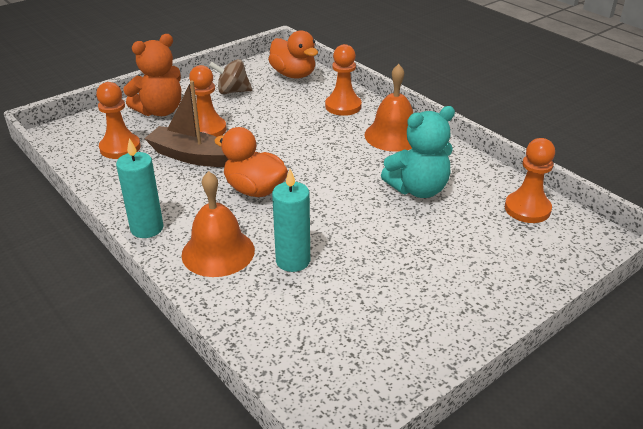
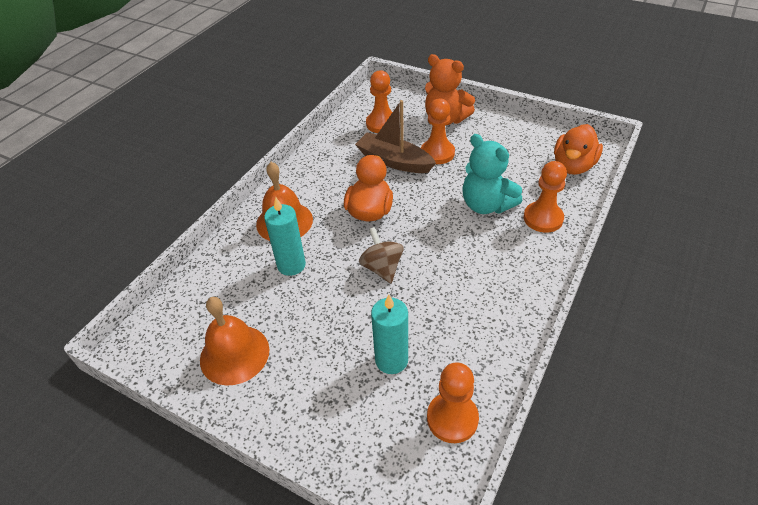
camera: 70 degrees right, 10 degrees up
turquoise candle [116,138,164,238] -> turquoise candle moved to [371,295,408,374]
brown boat [144,81,228,167] -> brown boat turned 60 degrees counterclockwise [355,100,436,173]
brown spinning top [209,59,252,94] -> brown spinning top moved to [359,227,404,283]
orange bell [364,64,413,152] -> orange bell moved to [200,297,269,386]
turquoise teddy bear [381,106,455,198] -> turquoise teddy bear moved to [462,134,522,214]

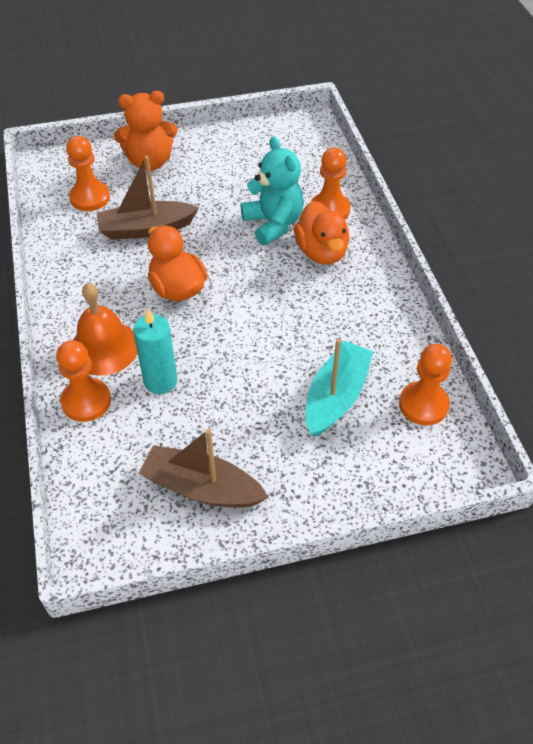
camera: 45 degrees left, 5 degrees up
orange bell [200,297,269,386] -> brown boat [139,429,269,508]
brown spinning top [359,227,404,283] -> none
turquoise candle [371,295,408,374] -> turquoise boat [306,339,374,437]
orange pawn [421,99,455,164] -> orange pawn moved to [56,340,111,422]
turquoise teddy bear [462,134,522,214] -> turquoise teddy bear turned 120 degrees counterclockwise [241,136,304,245]
orange duck [554,124,603,175] -> orange duck moved to [294,201,350,265]

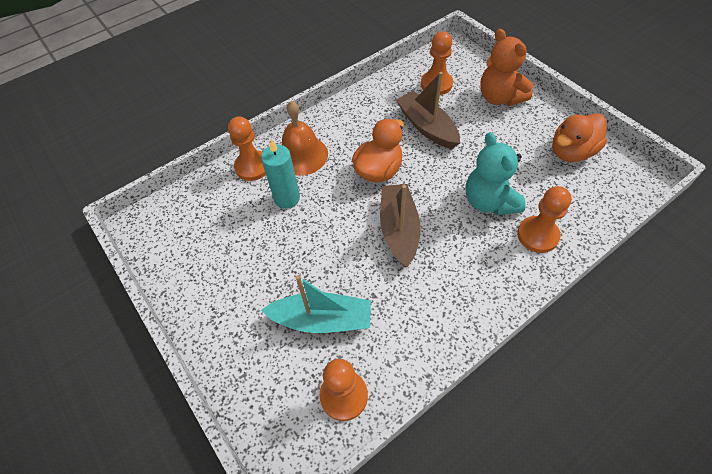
camera: 70 degrees right, 5 degrees up
brown boat [139,429,269,508] -> brown boat moved to [380,184,421,267]
turquoise teddy bear [241,136,304,245] -> turquoise teddy bear turned 120 degrees clockwise [466,132,526,215]
orange duck [294,201,350,265] -> orange duck moved to [552,113,607,162]

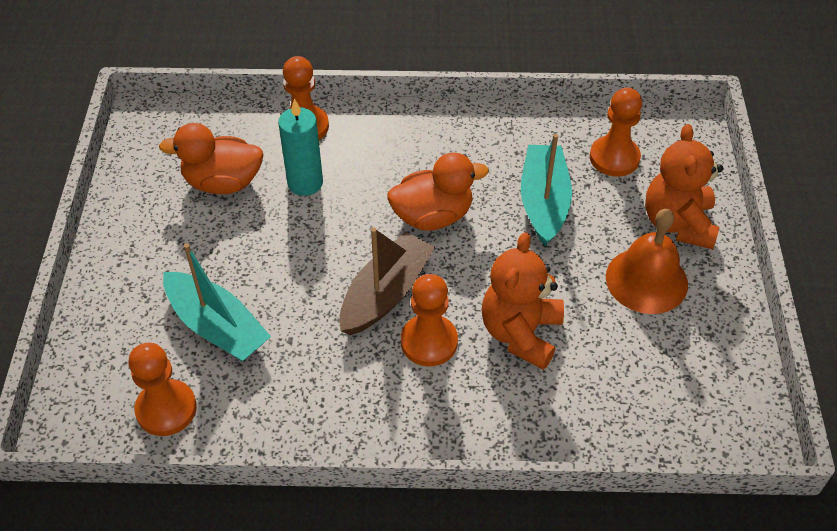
camera: 35 degrees right, 5 degrees down
orange bell [282,101,328,176] -> orange bell moved to [606,209,688,314]
brown boat [396,72,460,149] -> turquoise boat [521,134,572,246]
turquoise teddy bear [466,132,526,215] -> orange teddy bear [481,232,564,370]
orange pawn [517,186,572,253] -> orange pawn moved to [401,274,458,366]
orange duck [552,113,607,162] -> orange duck moved to [159,123,263,194]

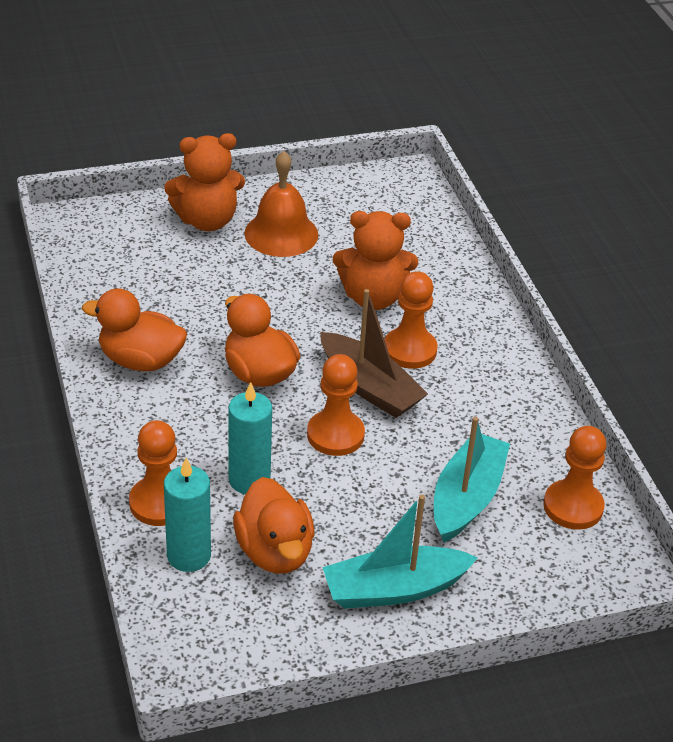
camera: 110 degrees left, 10 degrees down
brown boat [339,227,435,335] -> brown boat turned 150 degrees counterclockwise [320,289,428,418]
turquoise boat [521,134,572,246] -> turquoise boat moved to [323,495,478,609]
orange pawn [590,88,642,177] -> orange pawn moved to [307,354,365,456]
none -> orange duck [82,288,187,371]
none -> turquoise candle [164,458,211,572]

